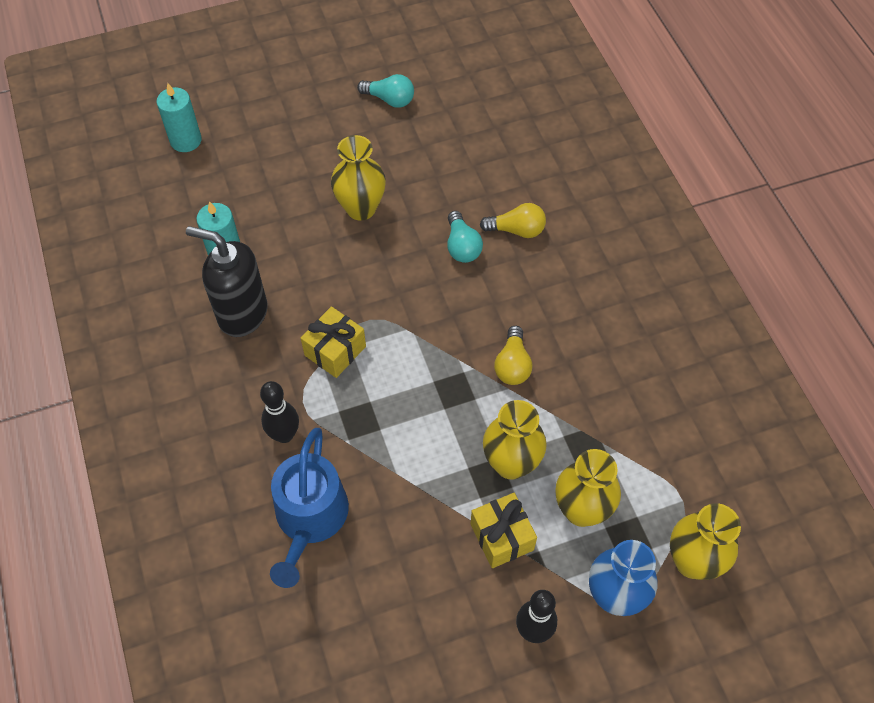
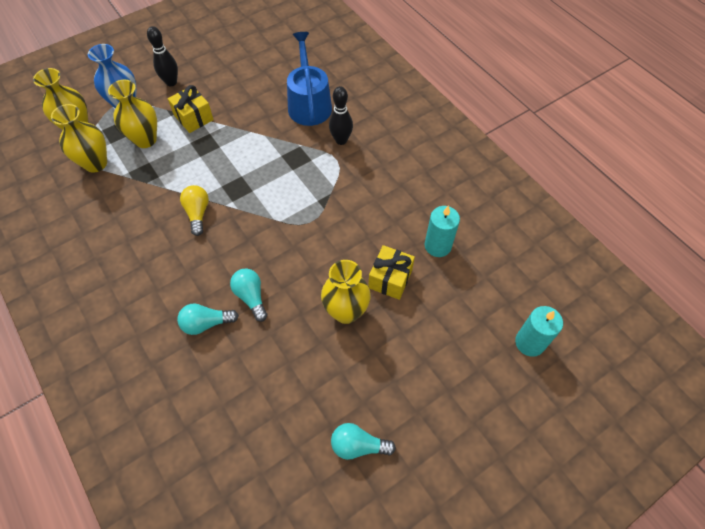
camera: 165 degrees right, 0 degrees up
black soap dispenser [186,226,268,337] -> none
yellow gift [301,306,366,378] -> yellow gift moved to [368,245,415,300]
yellow light bulb [480,203,546,238] -> turquoise light bulb [177,303,239,335]
yellow vase [483,400,547,480] -> yellow vase moved to [51,104,107,173]

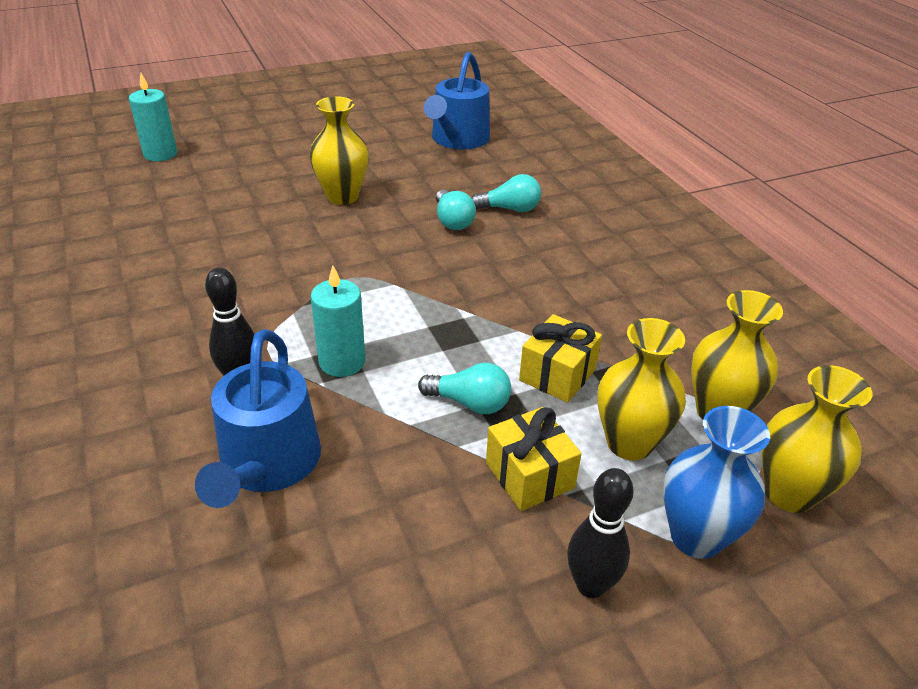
camera: 170 degrees left, 20 degrees down
yellow light bulb [180,185,209,236] -> none
turquoise light bulb [331,423,396,460] -> turquoise light bulb moved to [418,362,511,414]
yellow gift [368,245,415,300] -> yellow gift moved to [519,314,602,403]
turquoise candle [425,205,460,257] -> turquoise candle moved to [311,265,365,377]
none -> blue watering can [424,52,490,149]

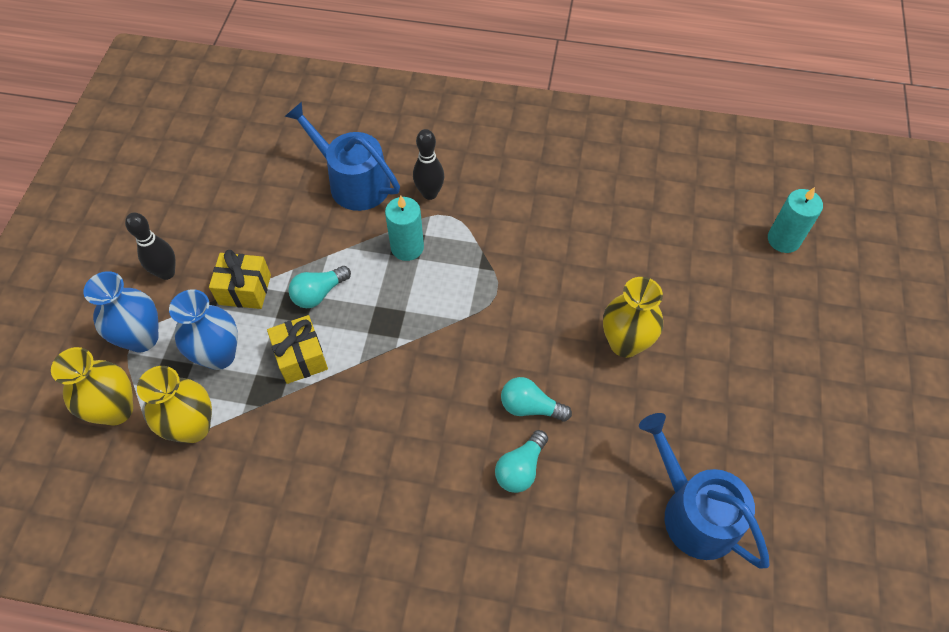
camera: 125 degrees right, 20 degrees up
yellow vase [597,318,686,461] -> blue vase [169,289,238,370]

